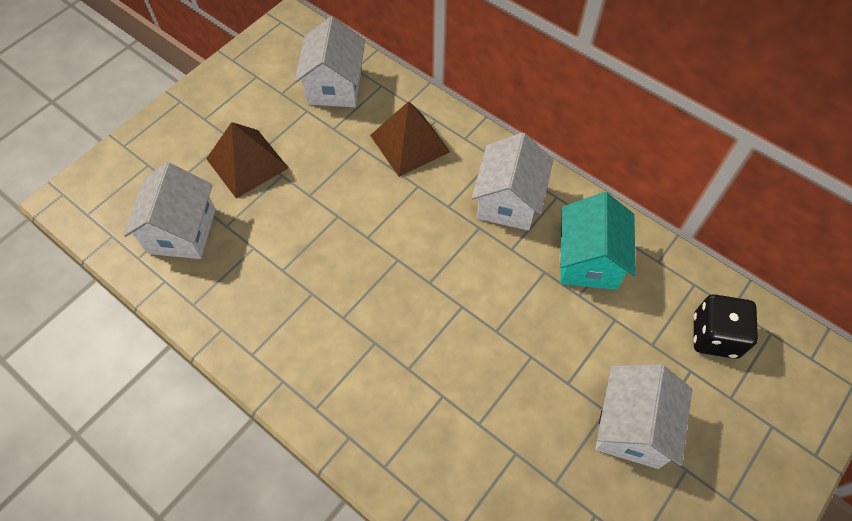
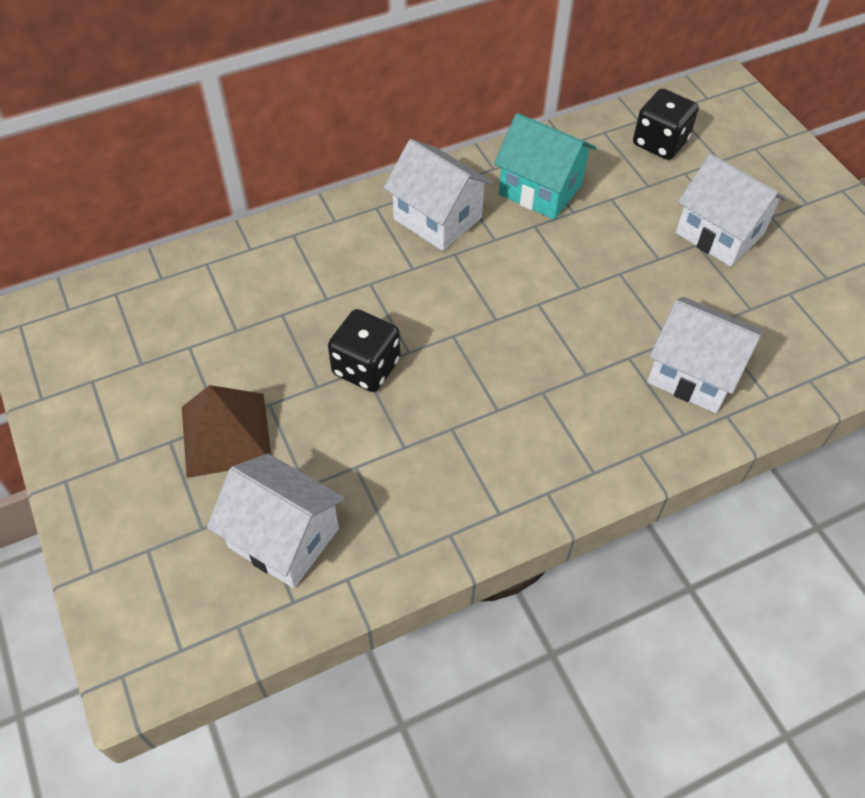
camera: 65 degrees left, 5 degrees down
white house [295,16,365,107] -> white house moved to [647,297,763,413]
brown pyramid [370,101,450,177] -> none
none -> black dice [328,309,401,392]

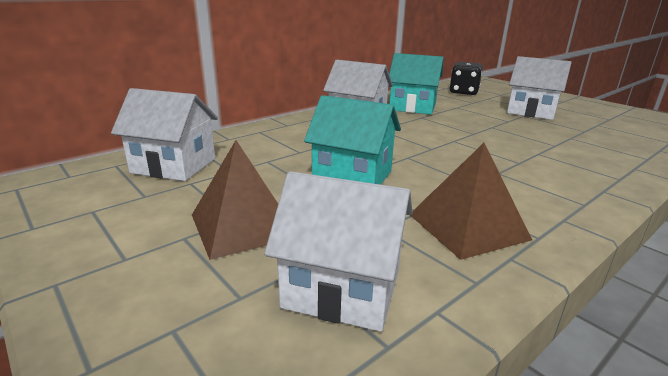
camera: 15 degrees left, 30 degrees down
black dice [328,309,401,392] -> turquoise house [304,95,401,185]
white house [647,297,763,413] -> white house moved to [111,88,218,181]
none -> brown pyramid [410,143,532,260]

